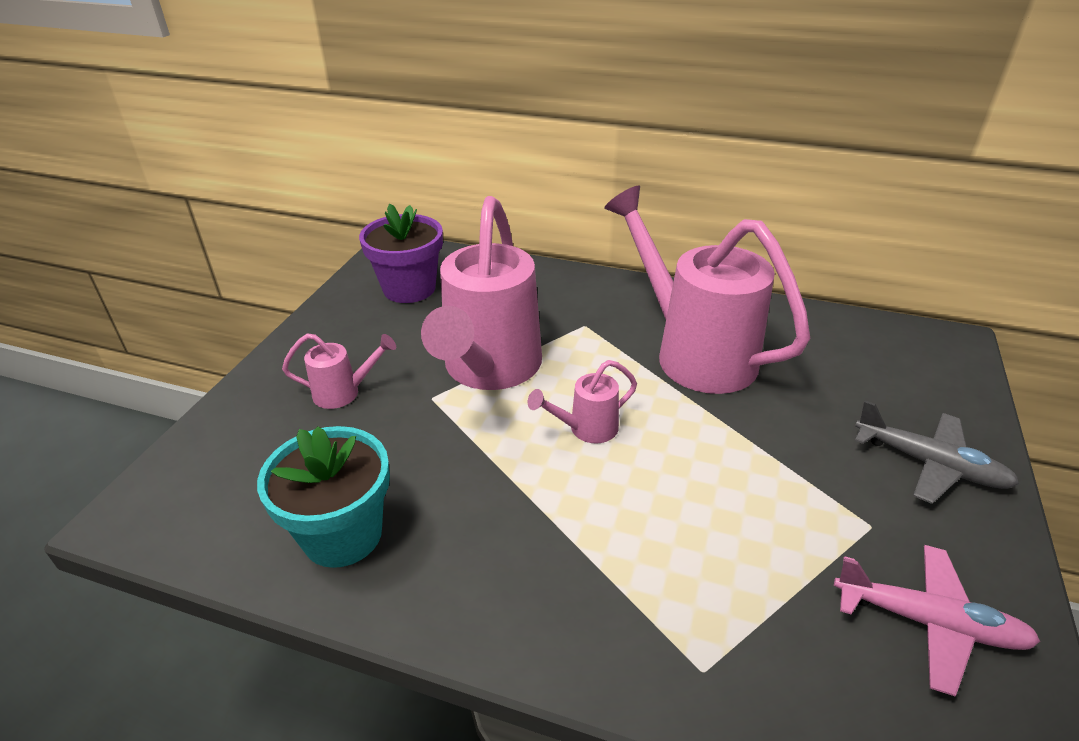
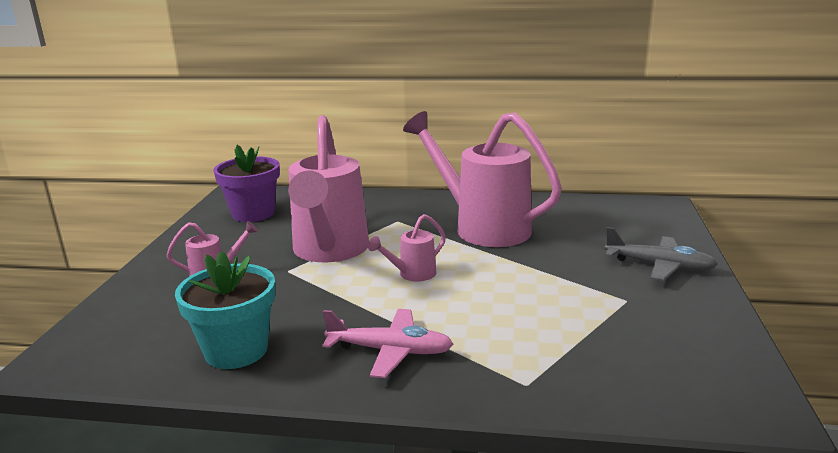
camera: 10 degrees left, 15 degrees down
pink plane [834,545,1041,696] -> pink plane moved to [322,309,453,378]

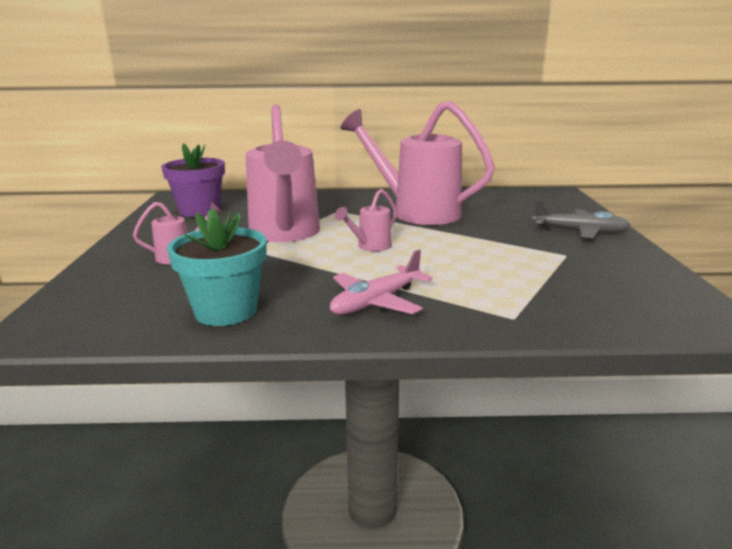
camera: 10 degrees left, 0 degrees up
pink plane [322,309,453,378] -> pink plane turned 135 degrees clockwise [330,249,433,315]

